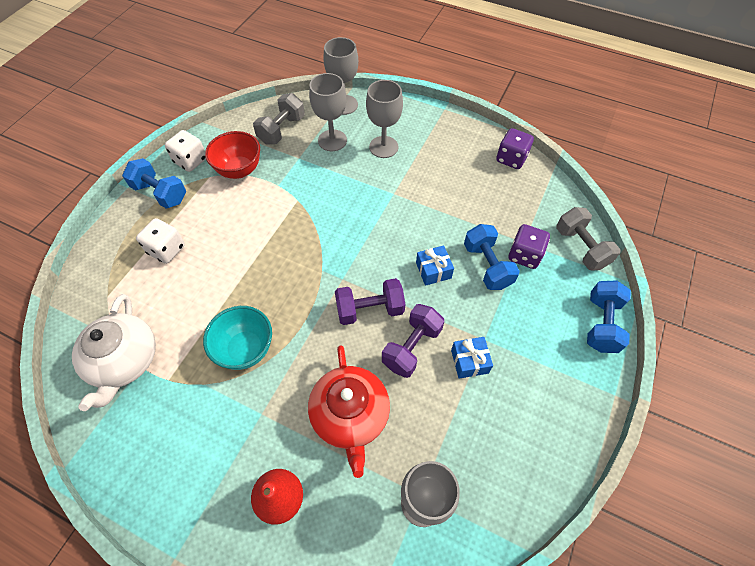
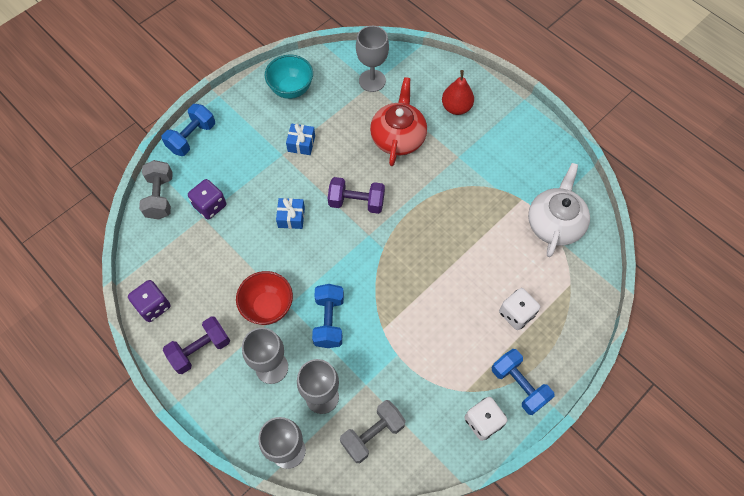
camera: 160 degrees left, 5 degrees up
turquoise bowl [203,306,272,370] -> turquoise bowl moved to [265,55,313,99]
red bowl [205,131,260,179] -> red bowl moved to [236,271,293,325]
purple dumbbell [382,304,444,378] -> purple dumbbell moved to [163,316,230,374]
blue dumbbell [464,224,520,290] -> blue dumbbell moved to [312,284,344,348]

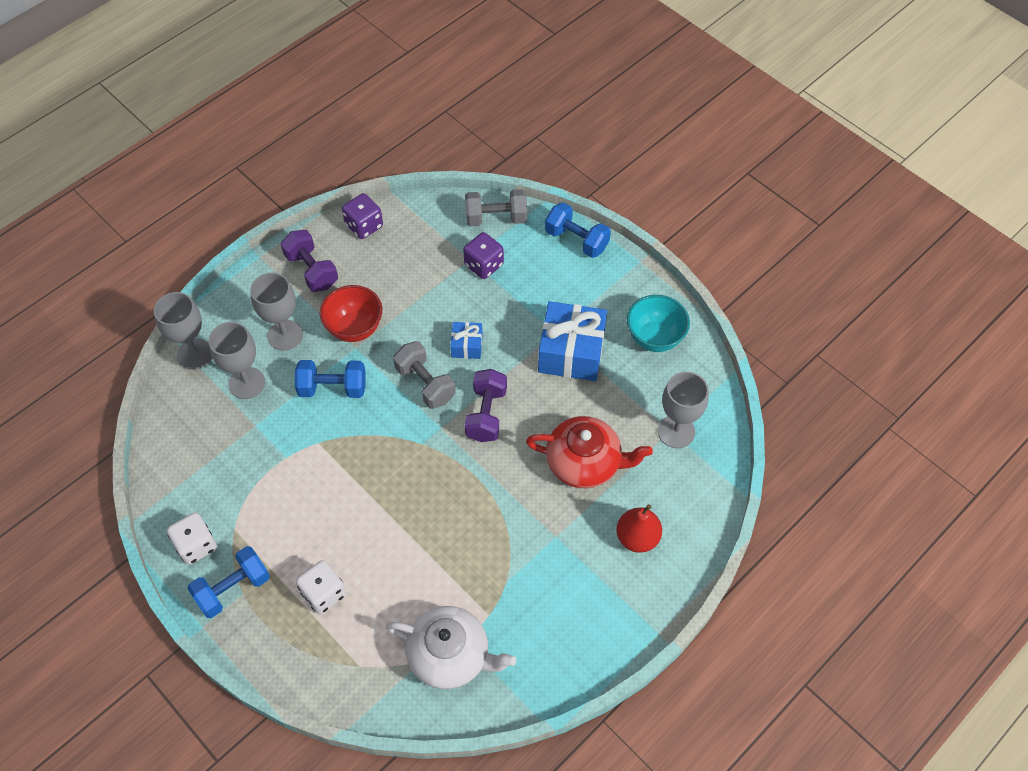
camera: 90 degrees right, 5 degrees down
blue gift [286,123,315,155] -> blue gift [538,301,607,381], size x2.00
grey dumbbell [340,400,406,463] -> grey dumbbell moved to [393,341,456,409]

